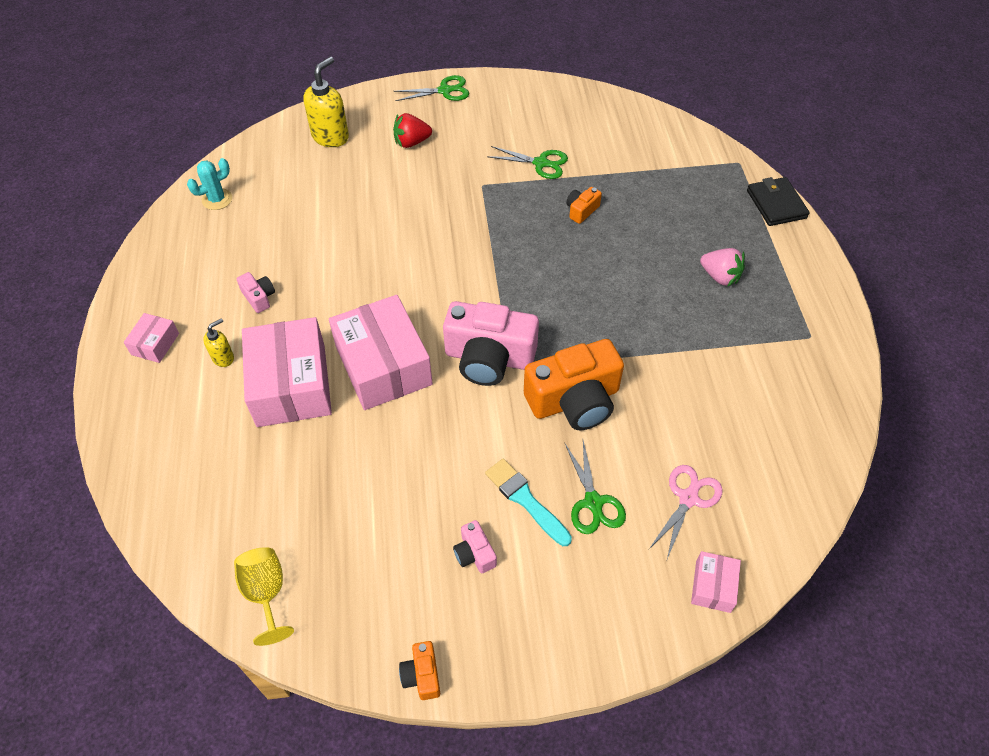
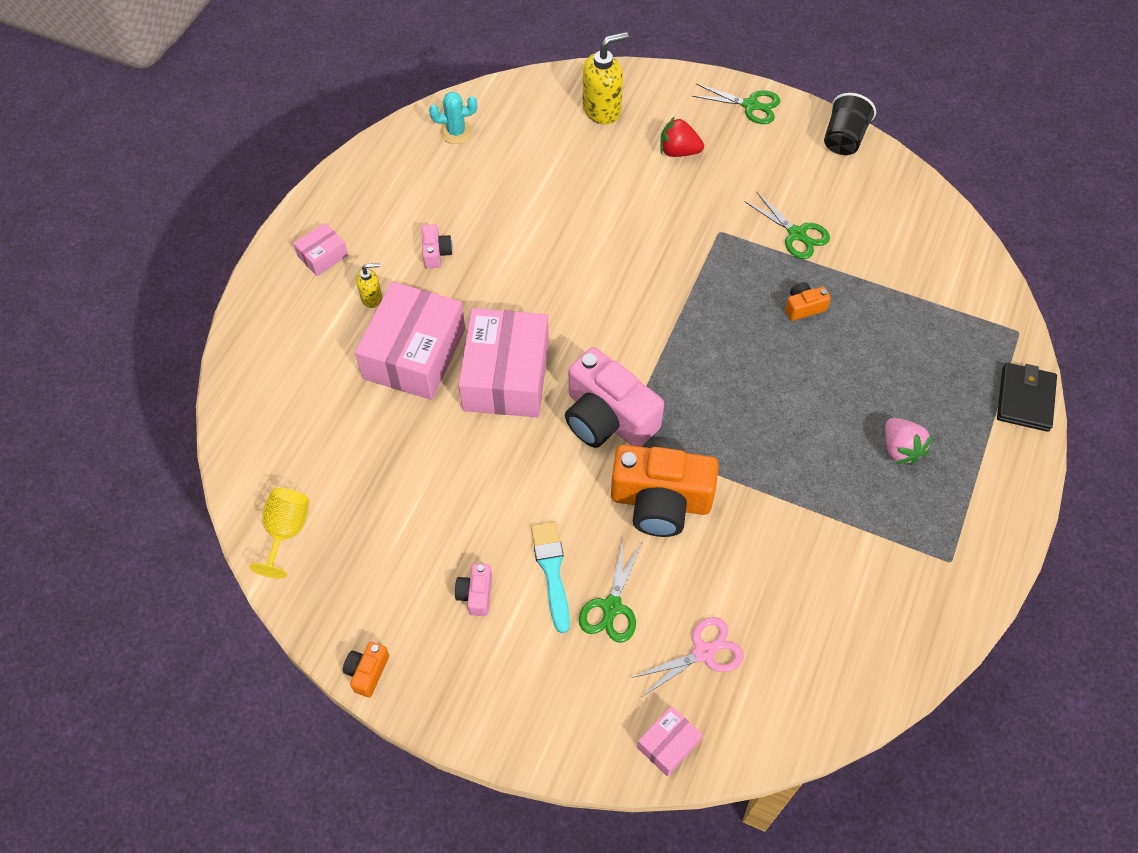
camera: 30 degrees right, 5 degrees up
none -> black cup [824,93,876,155]

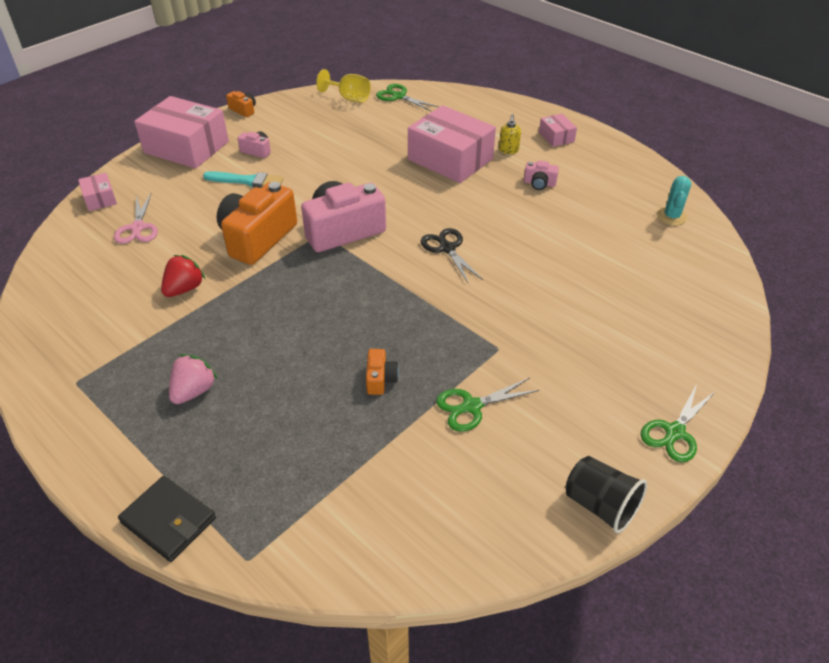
camera: 110 degrees right, 15 degrees down
pink box [458,308,549,417] -> pink box moved to [134,96,229,169]
green scissors [579,539,642,643] -> green scissors moved to [376,84,439,111]
yellow soap dispenser [583,32,629,125] -> none
red strawberry [660,117,704,157] -> red strawberry moved to [161,255,205,297]
pink strawberry [885,418,933,465] -> pink strawberry turned 120 degrees clockwise [169,354,218,404]
none -> black scissors [421,228,483,284]

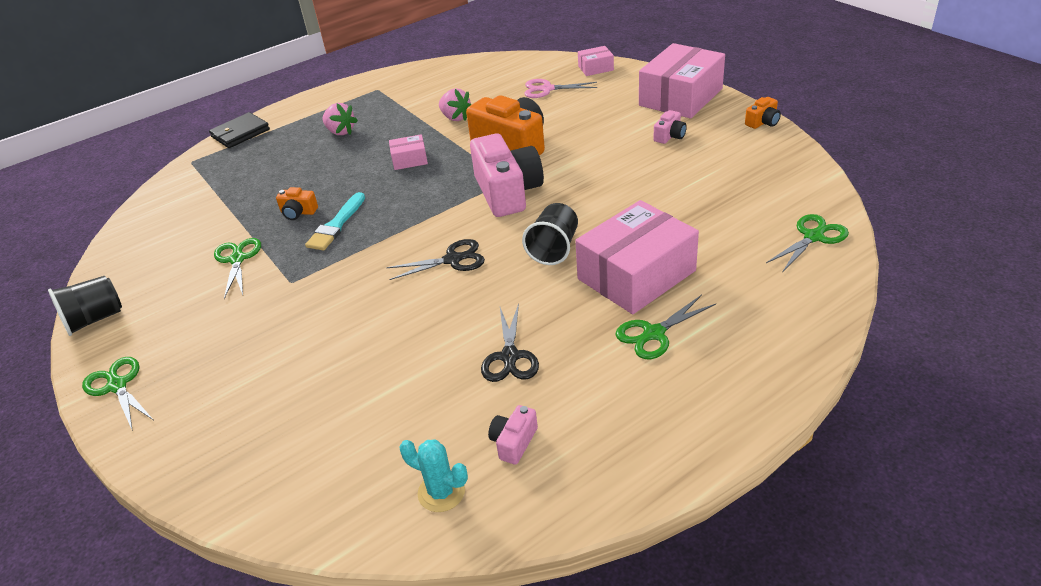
camera: 105 degrees right, 5 degrees down
red strawberry [161,255,205,297] -> pink strawberry [439,88,472,121]
turquoise brush [203,171,284,188] -> turquoise brush moved to [305,192,365,250]
yellow goblet [316,69,371,103] -> none
yellow soap dispenser [499,114,521,154] -> green scissors [615,295,716,359]
pink camera [524,160,559,190] -> pink camera moved to [488,405,538,465]
pink box [539,114,577,147] -> pink box moved to [389,134,428,170]
none -> black scissors [481,303,539,382]
none -> black cup [522,203,578,265]

